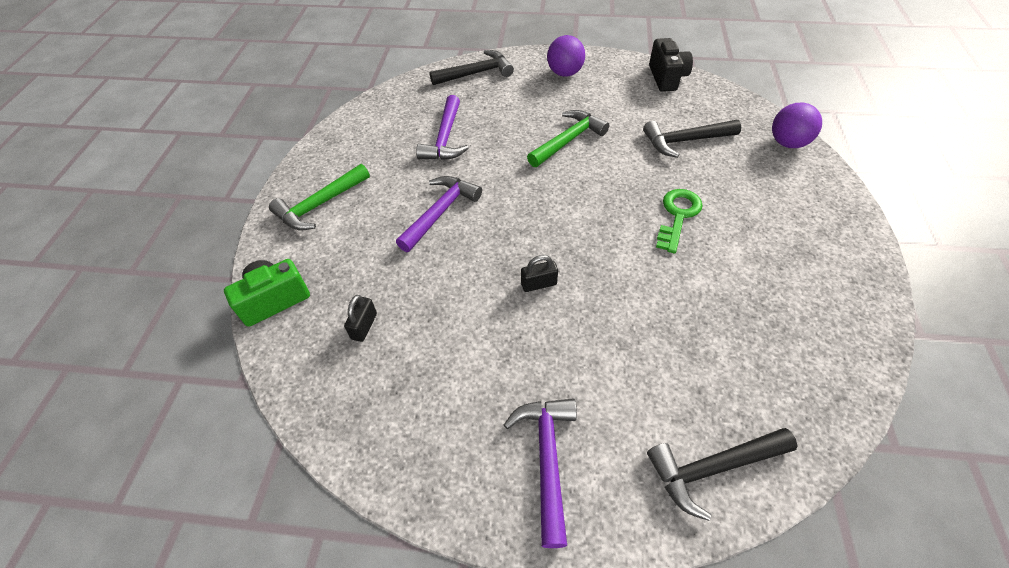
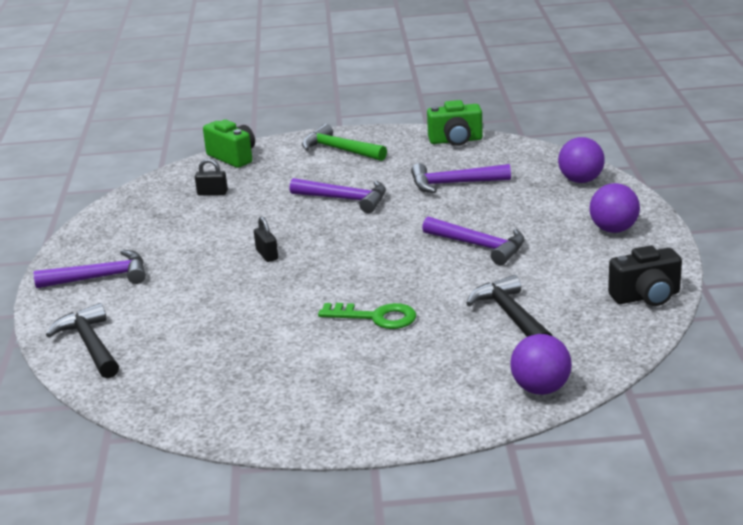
camera: 80 degrees right, 25 degrees down
black hammer [429,50,514,85] -> purple ball [558,137,605,183]
green hammer [527,110,609,167] -> purple hammer [422,216,525,265]
none -> green camera [427,100,483,146]

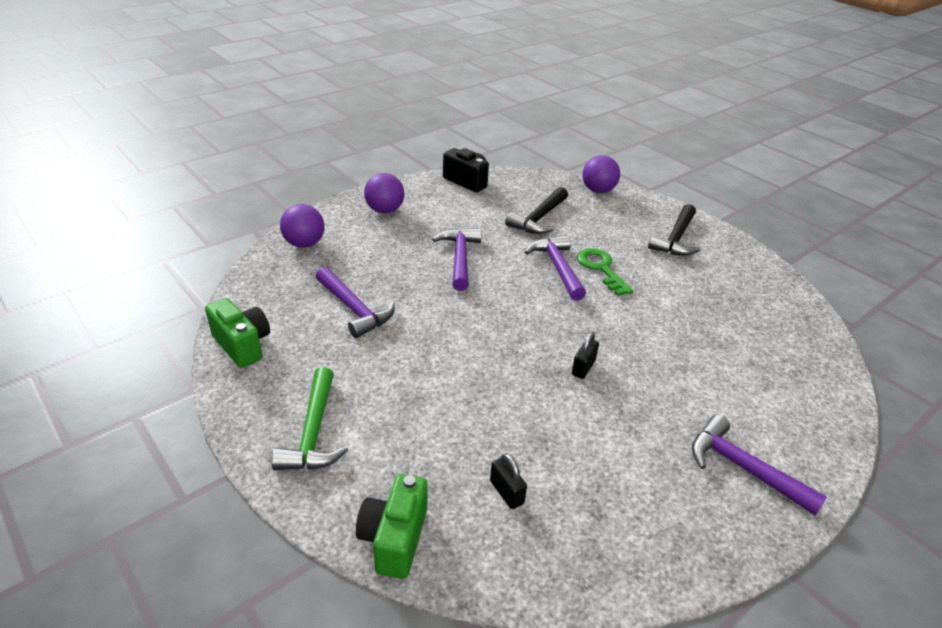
camera: 130 degrees left, 10 degrees up
black hammer [46,303,119,379] -> black hammer moved to [648,204,700,256]
purple hammer [290,178,386,213] -> purple hammer moved to [525,235,586,301]

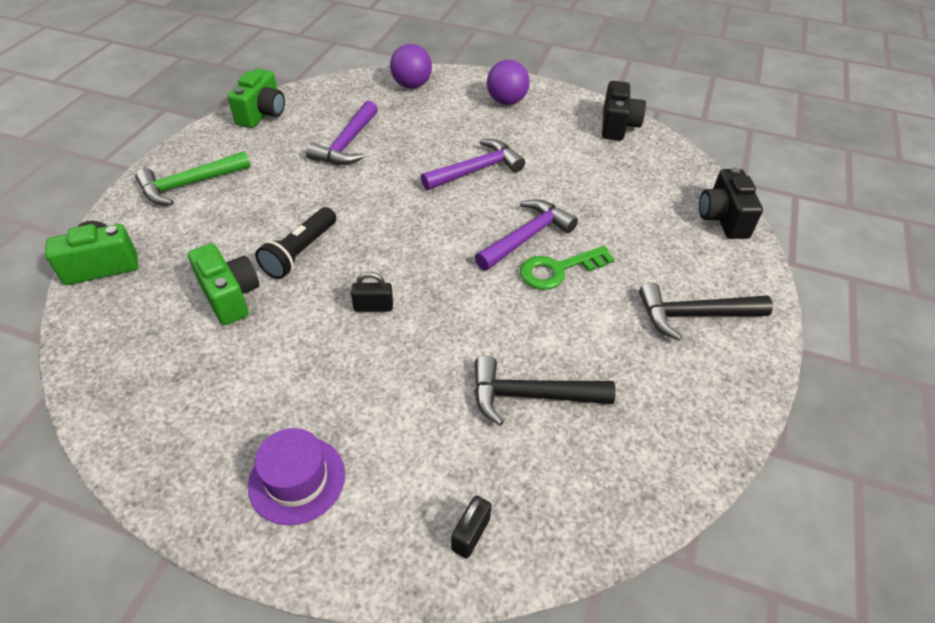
camera: 60 degrees right, 10 degrees up
black padlock [490,453,527,509] -> black padlock moved to [451,496,492,558]
black hammer [505,187,568,234] -> black hammer moved to [474,355,616,426]
green key [577,248,634,296] -> green key turned 150 degrees counterclockwise [520,246,614,290]
purple ball [582,155,620,193] -> black camera [699,167,763,239]
purple hammer [692,415,827,516] -> purple hat [248,428,345,525]
none -> green camera [188,243,260,325]
none -> black flashlight [255,207,336,279]

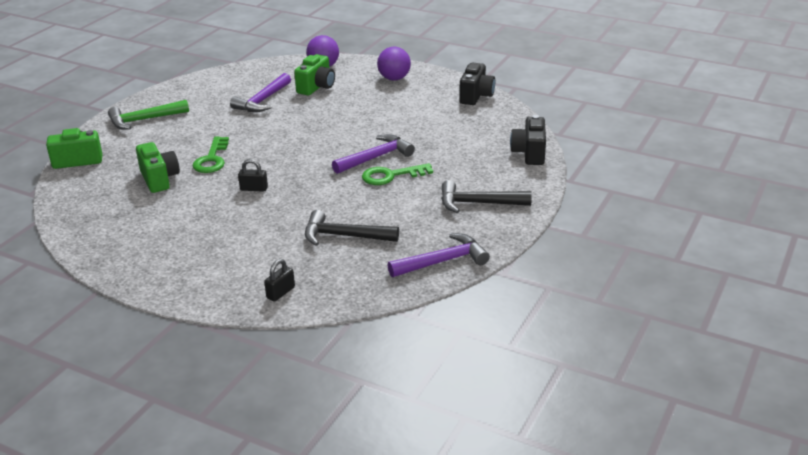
camera: 10 degrees right, 15 degrees down
green camera [228,68,285,128] -> green camera moved to [294,54,335,95]
purple hat [248,428,345,525] -> none
black flashlight [255,207,336,279] -> green key [192,136,229,173]
purple hammer [421,139,525,190] -> purple hammer moved to [388,233,490,277]

